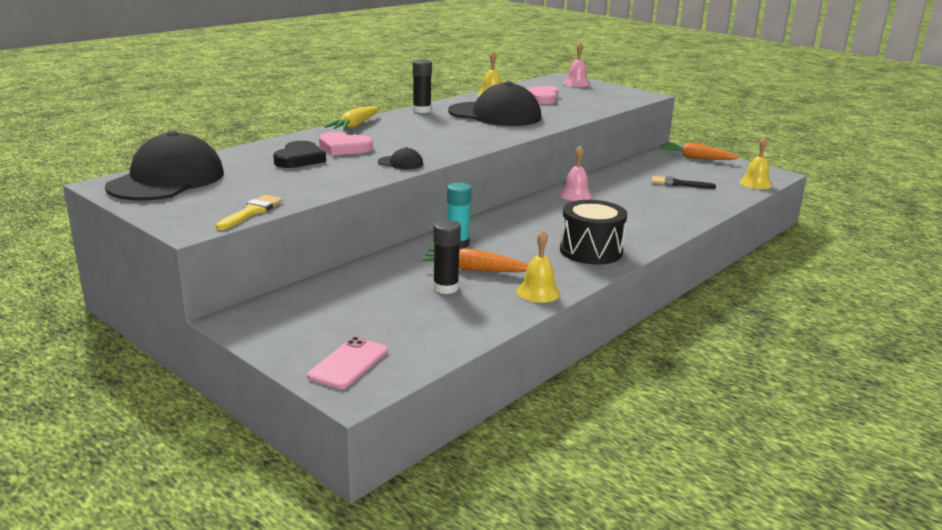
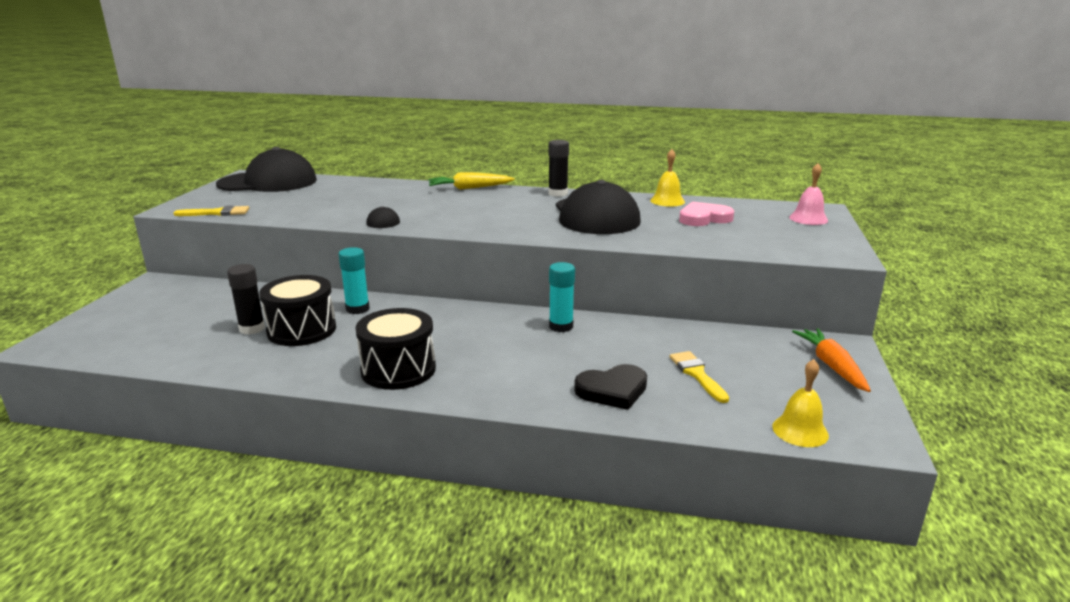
camera: 60 degrees right, 0 degrees up
black heart [273,141,326,168] -> black heart moved to [574,364,647,410]
pink phone [307,337,388,389] -> none
pink heart [319,132,373,156] -> none
orange carrot [422,248,528,272] -> black drum [259,275,336,346]
yellow bell [517,230,561,303] -> none
pink bell [559,146,593,201] -> turquoise glue stick [549,262,575,332]
black brush [652,176,716,189] -> yellow brush [669,351,729,403]

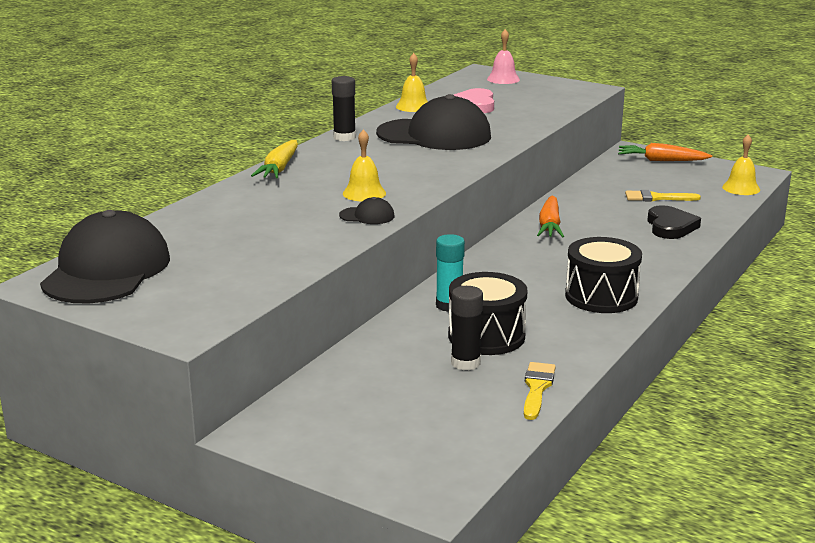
camera: 70 degrees left, 0 degrees up
yellow brush [173,205,249,216] -> yellow brush moved to [524,362,556,420]
turquoise glue stick [549,262,575,332] -> orange carrot [537,195,564,237]
none -> yellow bell [343,129,386,202]

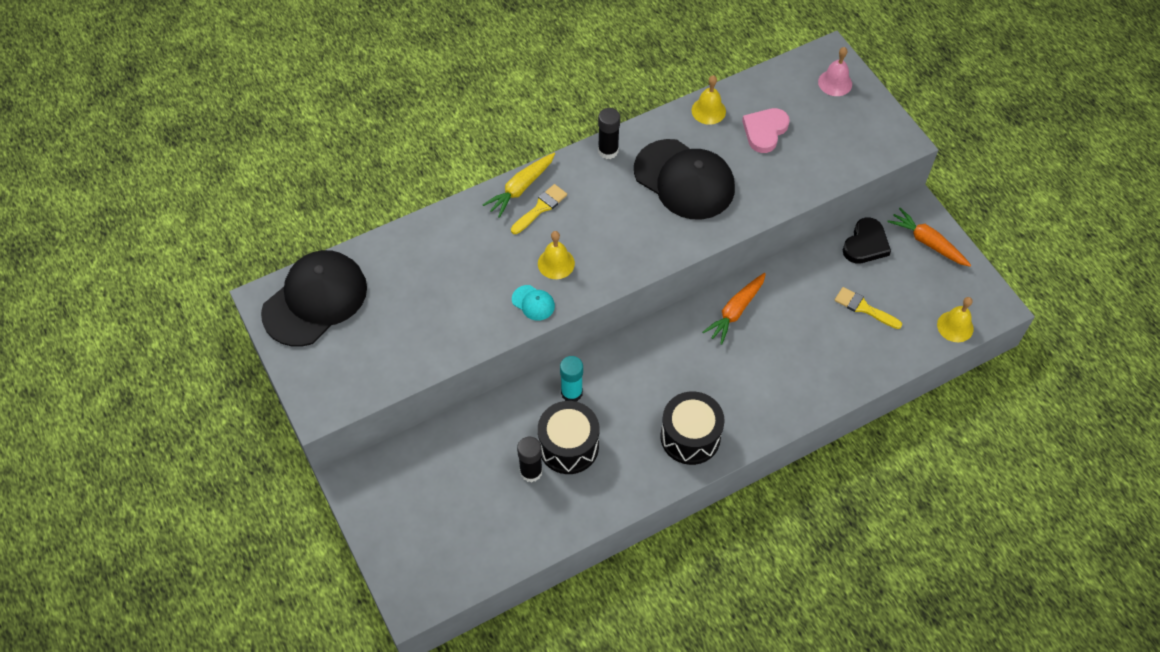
camera: 30 degrees right, 35 degrees up
black cap [339,197,394,224] -> turquoise cap [512,285,555,321]
yellow brush [524,362,556,420] -> yellow brush moved to [511,184,567,234]
black heart [647,205,701,239] -> black heart moved to [843,217,891,264]

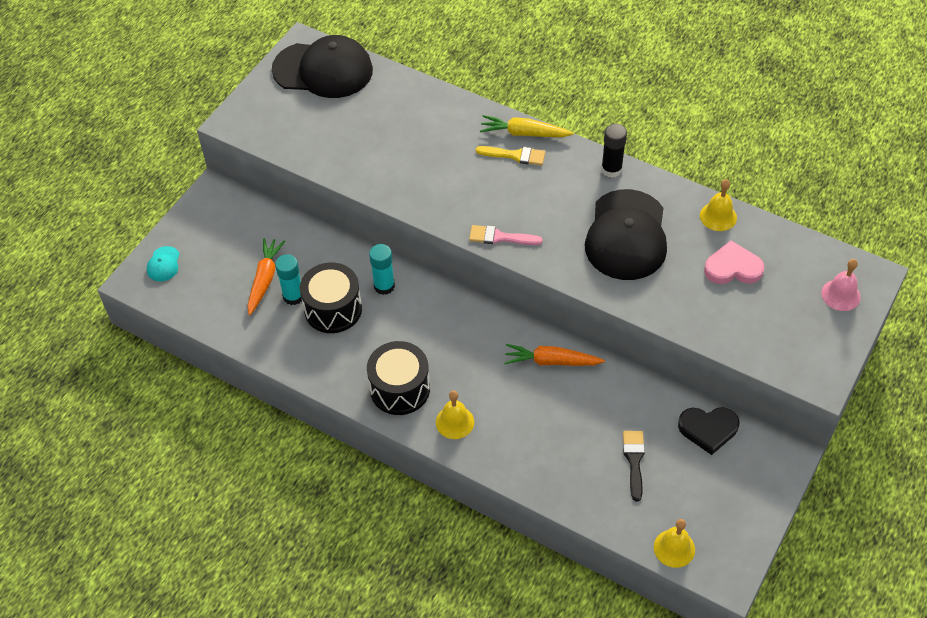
camera: 60 degrees right, 5 degrees down
turquoise cap [512,285,555,321] -> turquoise cap moved to [147,246,180,282]
black glue stick [517,437,543,482] -> turquoise glue stick [275,254,302,305]
yellow bell [538,231,575,279] -> yellow bell moved to [436,390,474,439]
yellow brush [835,287,902,329] -> black brush [623,431,645,501]
orange carrot [888,208,971,267] -> orange carrot moved to [247,238,285,316]
none -> pink brush [469,225,543,245]

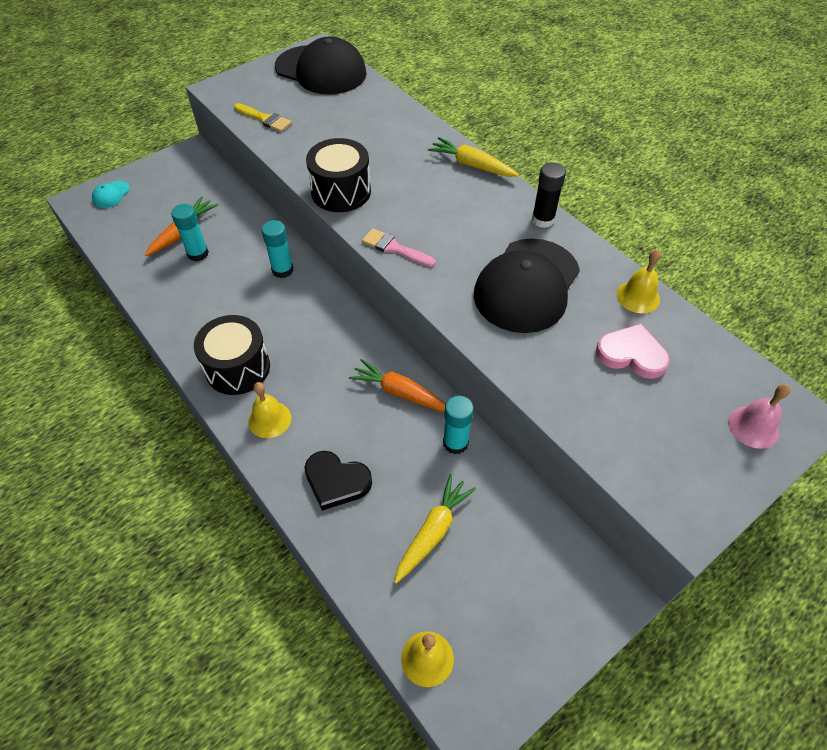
camera: 20 degrees right, 0 degrees up
black drum [300,263,362,333] -> black drum moved to [306,138,371,212]
yellow brush [476,146,545,166] -> yellow brush moved to [234,103,292,132]
black brush [623,431,645,501] -> yellow carrot [394,474,476,584]
black heart [678,407,740,455] -> black heart moved to [305,451,372,511]
none -> turquoise glue stick [443,396,474,454]

